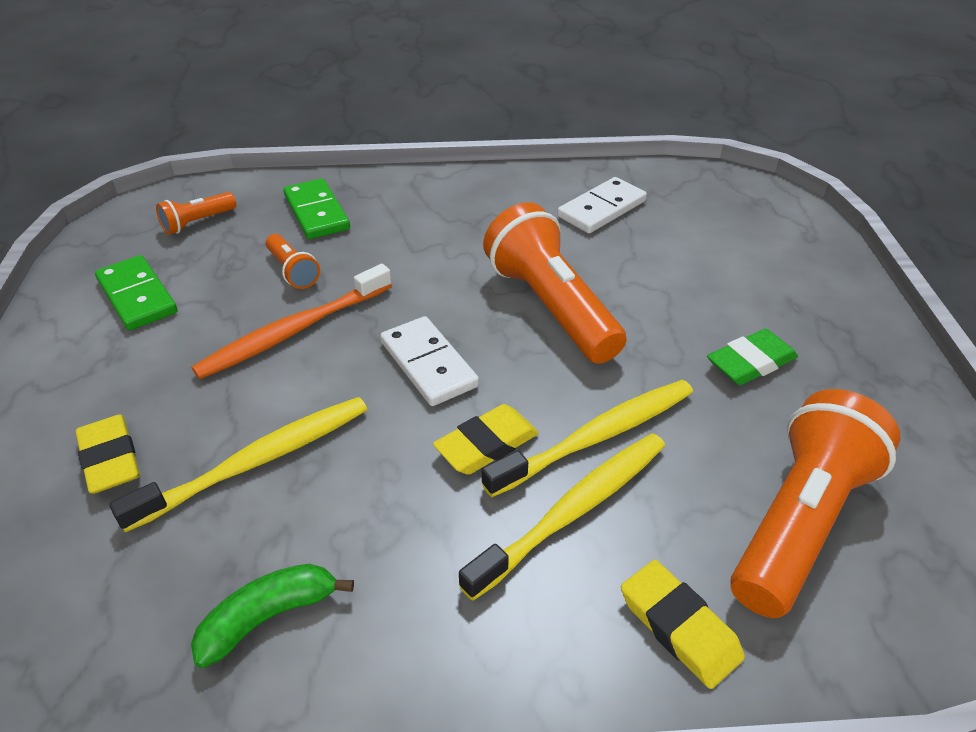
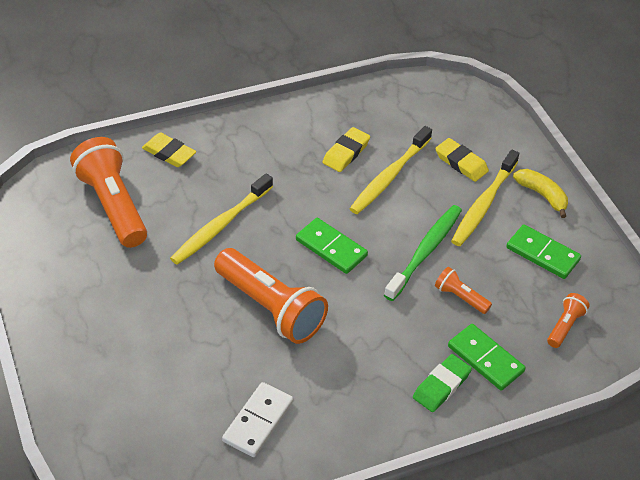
camera: 160 degrees right, 5 degrees up
orange toothbrush [191,264,392,379] -> green toothbrush [384,205,462,301]
green banana [191,564,354,668] -> none
white domino [380,316,479,406] -> green domino [296,218,368,274]
yellow eraser [433,404,539,475] -> yellow eraser moved to [322,127,370,172]
yellow toothbrush [459,433,665,601] -> yellow toothbrush moved to [451,150,519,246]
green eraser [707,329,798,385] -> green eraser moved to [413,354,472,412]
orange flashlight [730,389,900,618] -> orange flashlight turned 135 degrees clockwise [70,137,147,248]
none -> yellow banana [513,169,568,218]

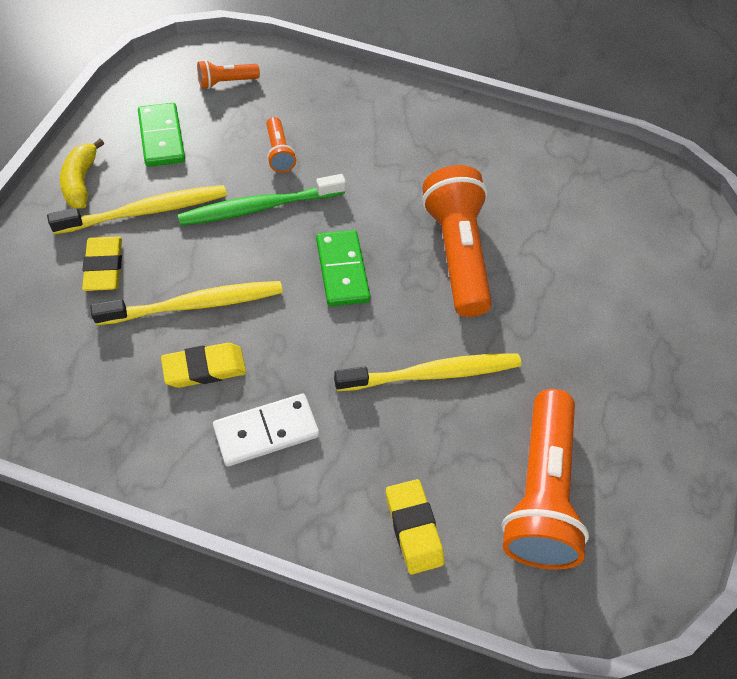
camera: 145 degrees left, 10 degrees up
white domino [222,382,293,457] -> white domino moved to [213,394,319,467]
green eraser [413,354,472,412] -> none
green domino [448,324,525,390] -> none

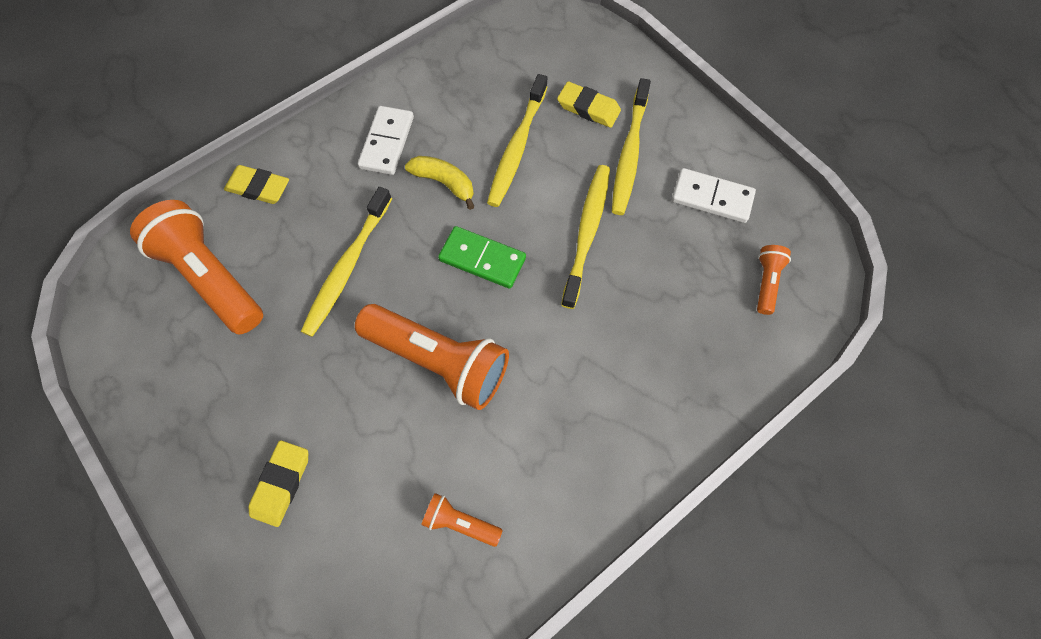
camera: 130 degrees right, 10 degrees up
yellow banana [60,139,104,209] -> yellow banana moved to [405,156,475,210]
green domino [138,103,185,167] -> white domino [672,168,756,223]
yellow eraser [161,343,246,388] -> yellow eraser moved to [248,440,308,527]
green toothbrush [178,174,346,226] -> yellow toothbrush [561,165,610,309]
orange flashlight [267,117,296,173] -> orange flashlight moved to [421,493,503,547]

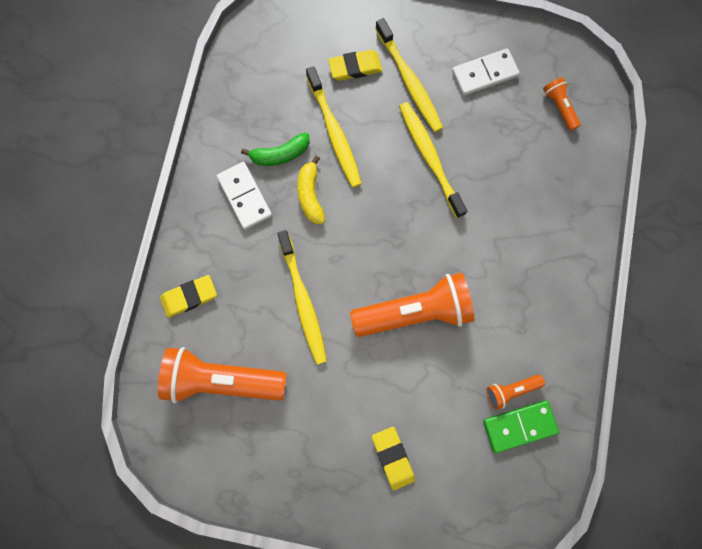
camera: 40 degrees left, 10 degrees up
yellow banana [405,156,475,210] -> yellow banana turned 90 degrees counterclockwise [297,156,325,224]
green domino [438,226,526,289] -> green domino moved to [483,400,559,453]
none -> green banana [241,132,310,166]

